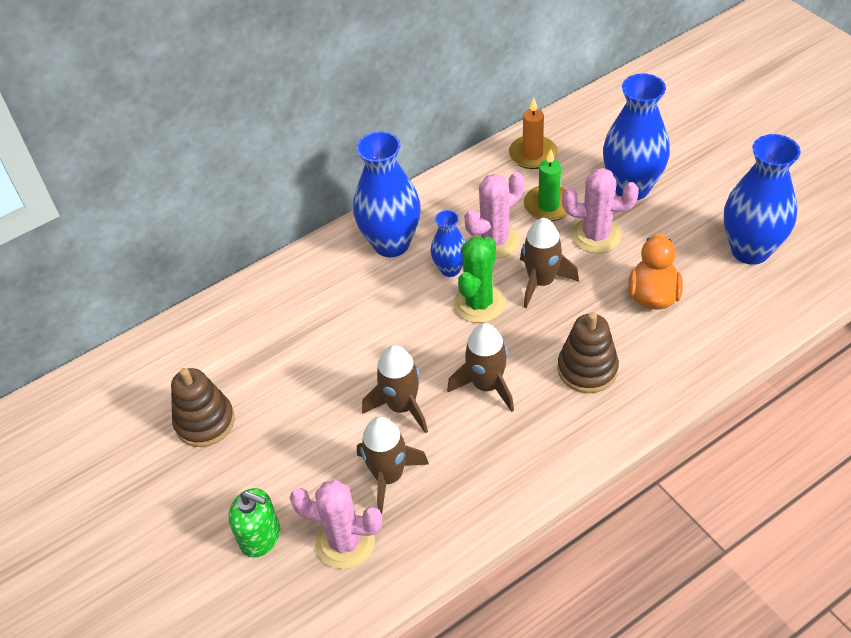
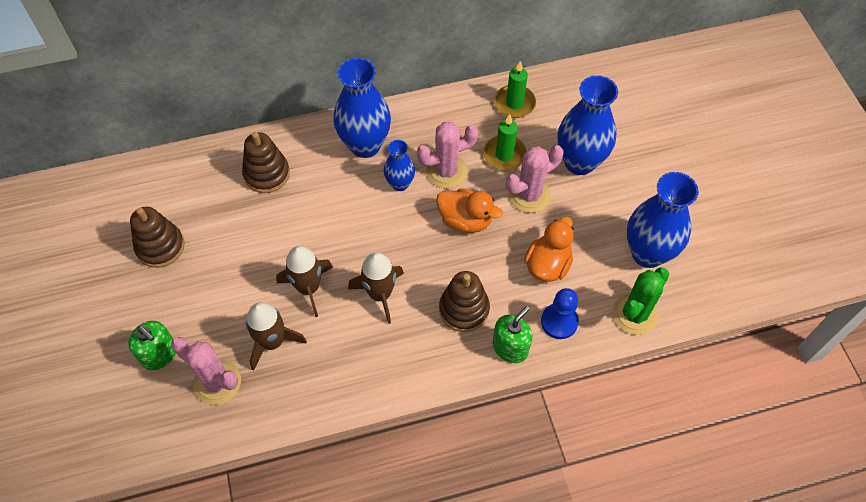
camera: 15 degrees right, 10 degrees up
green cactus [454,237,505,323] -> green cactus moved to [612,267,669,335]
orange candle [509,98,557,169] -> green candle [494,61,536,118]
brown rocket [520,218,579,308] -> orange duck [436,189,503,233]
pink cactus [562,168,639,253] -> pink cactus turned 60 degrees counterclockwise [506,145,563,213]
none -> brown stacking toy [242,132,290,193]
none -> green soap dispenser [493,306,533,363]
none -> blue pawn [541,288,579,339]

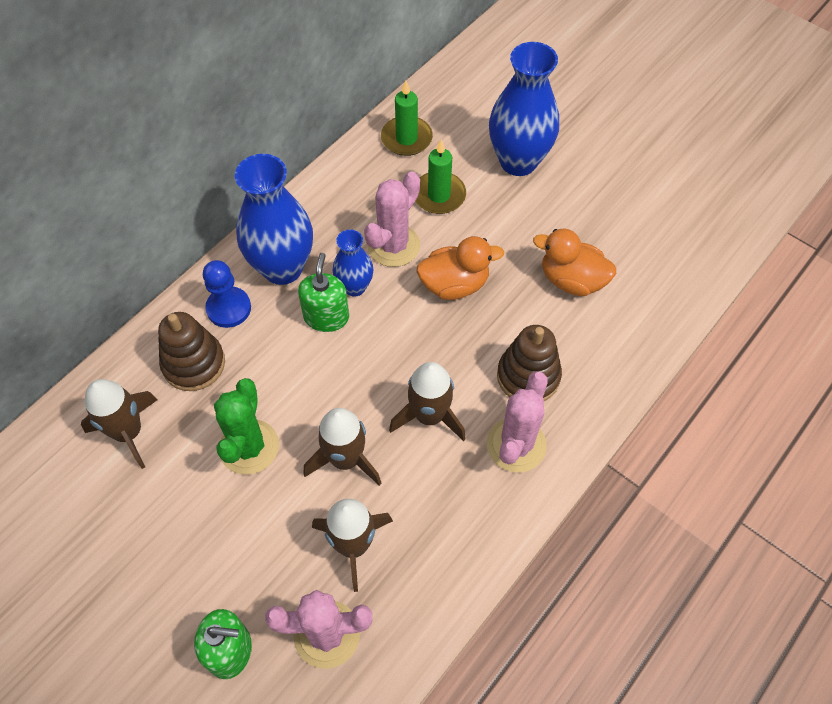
camera: 35 degrees left, 0 degrees up
brown stacking toy [130,207,185,268] -> none
green soap dispenser [493,306,533,363] -> green soap dispenser moved to [298,253,349,332]
pink cactus [506,145,563,213] -> pink cactus moved to [487,371,548,472]
orange duck [524,217,574,282] -> orange duck turned 60 degrees counterclockwise [533,229,616,296]
blue pawn [541,288,579,339] -> blue pawn moved to [203,260,251,328]
green cactus [612,267,669,335] -> green cactus moved to [214,378,279,475]
blue vase [627,172,699,268] -> none
none -> brown rocket [81,379,158,469]

